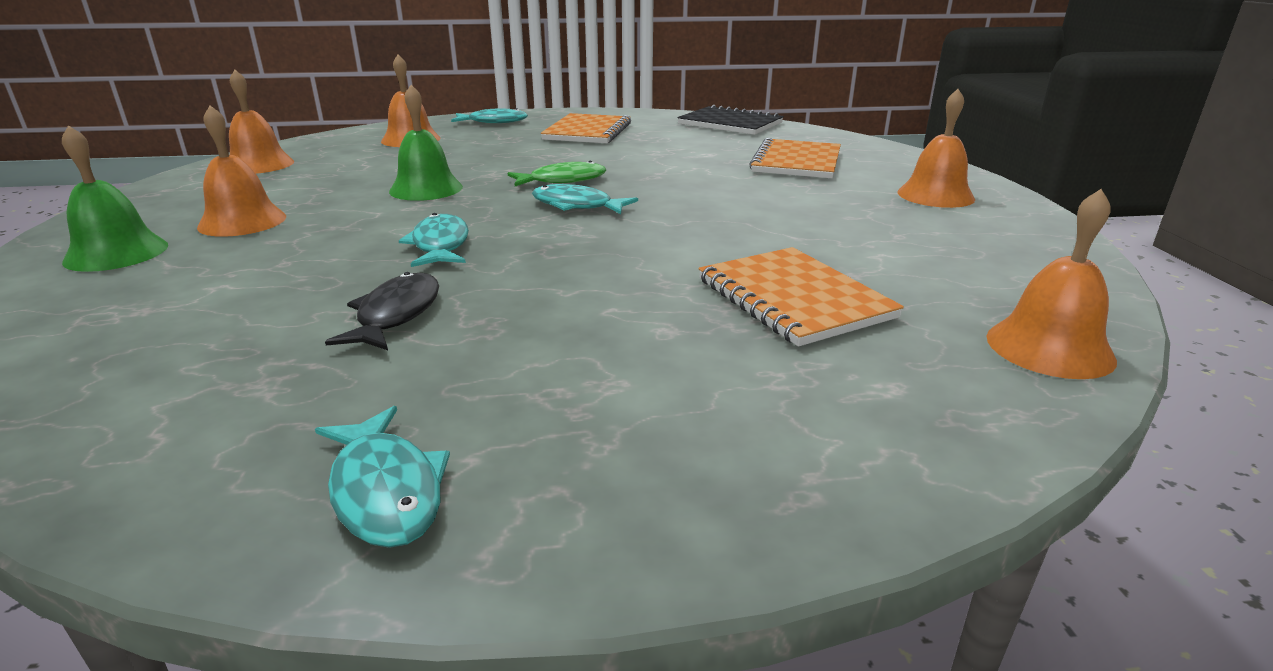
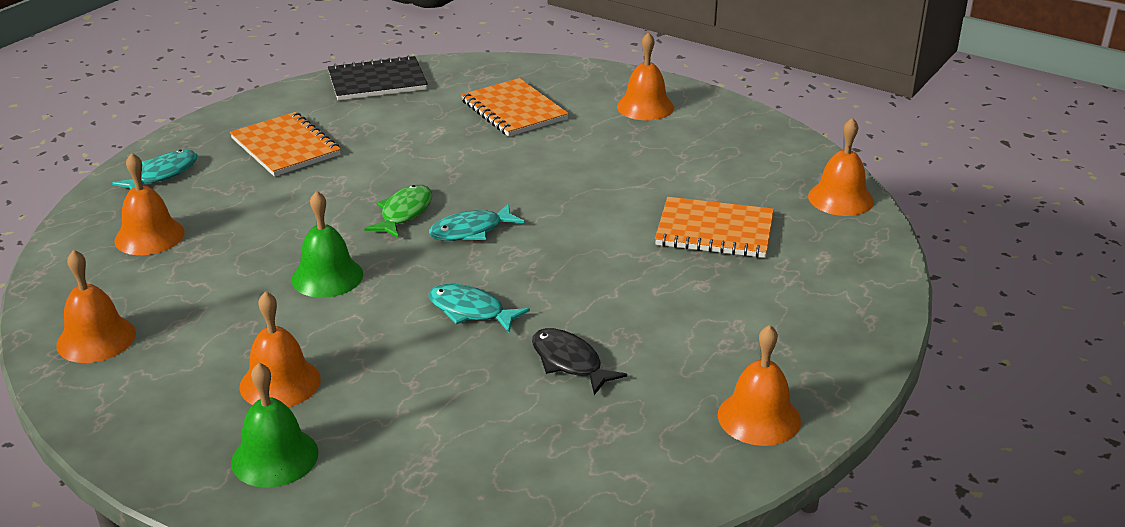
camera: 50 degrees left, 5 degrees up
turquoise fish [315,406,450,548] -> orange bell [718,324,801,446]

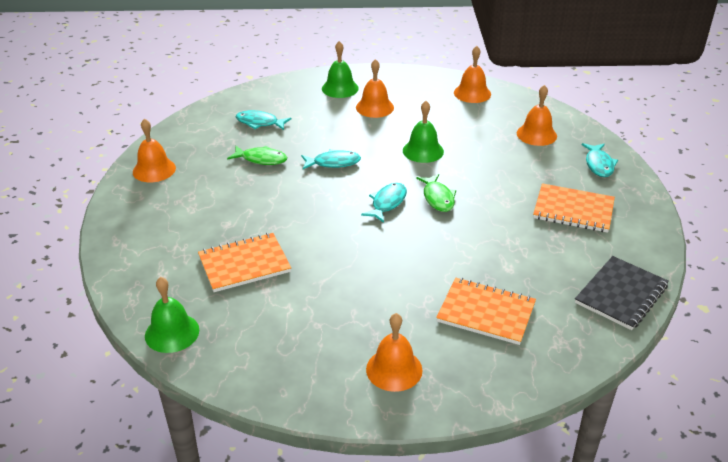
camera: 145 degrees right, 5 degrees up
black fish [532,328,627,395] -> green fish [227,146,287,165]
orange bell [808,117,874,216] -> green bell [145,277,199,353]
none -> turquoise fish [236,110,292,130]

